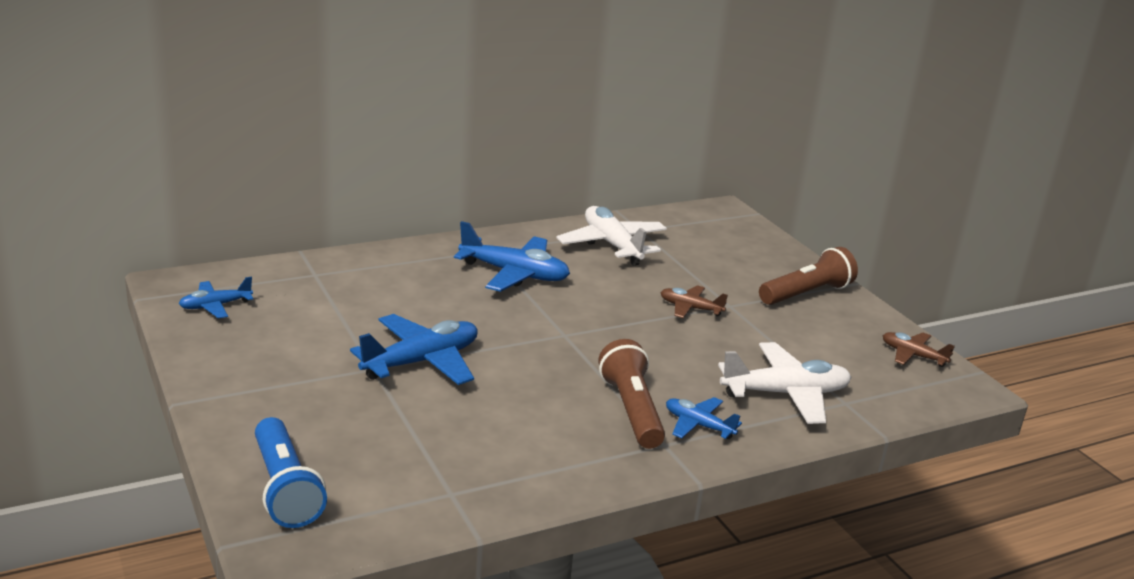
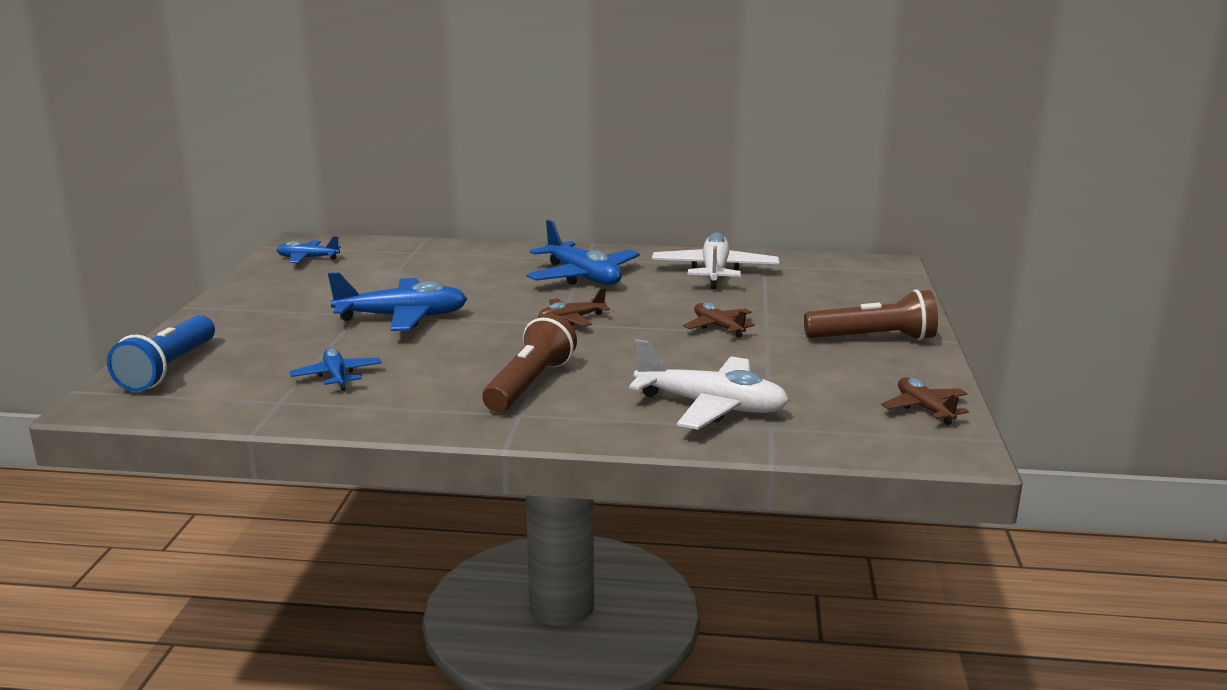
camera: 35 degrees right, 5 degrees down
blue plane [666,397,742,439] -> blue plane moved to [289,348,382,391]
none -> brown plane [538,288,610,327]

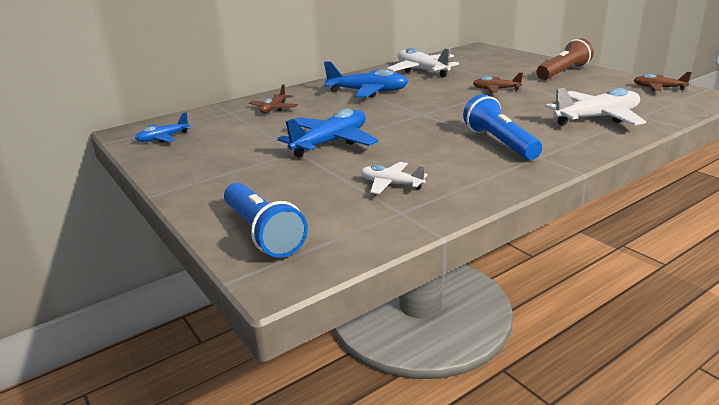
camera: 40 degrees left, 5 degrees up
blue plane [289,348,382,391] -> white plane [361,162,427,194]
brown flashlight [483,314,577,412] -> blue flashlight [463,94,542,160]
brown plane [538,288,610,327] -> brown plane moved to [249,84,298,113]

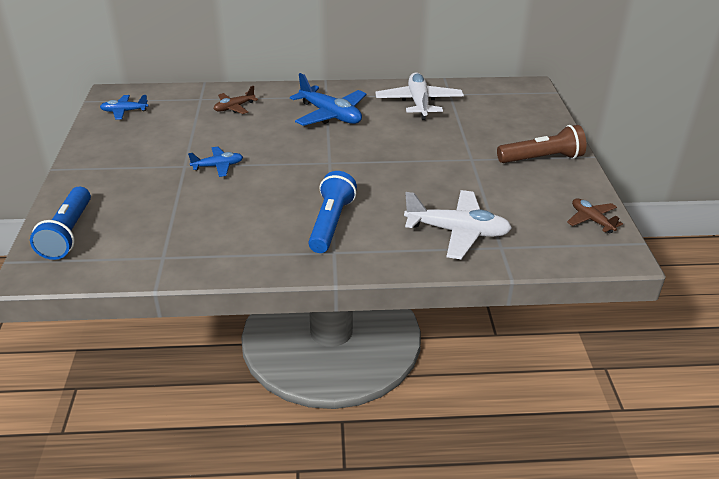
camera: 30 degrees right, 10 degrees up
blue plane [277,108,379,158] -> blue plane [188,147,243,177], size x0.56
white plane [361,162,427,194] -> none
brown plane [473,73,523,93] -> none

